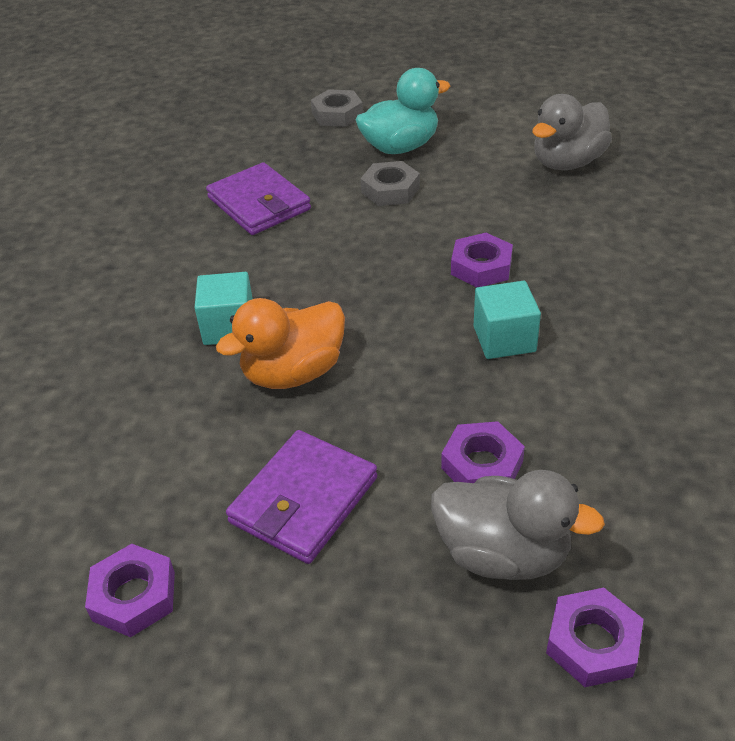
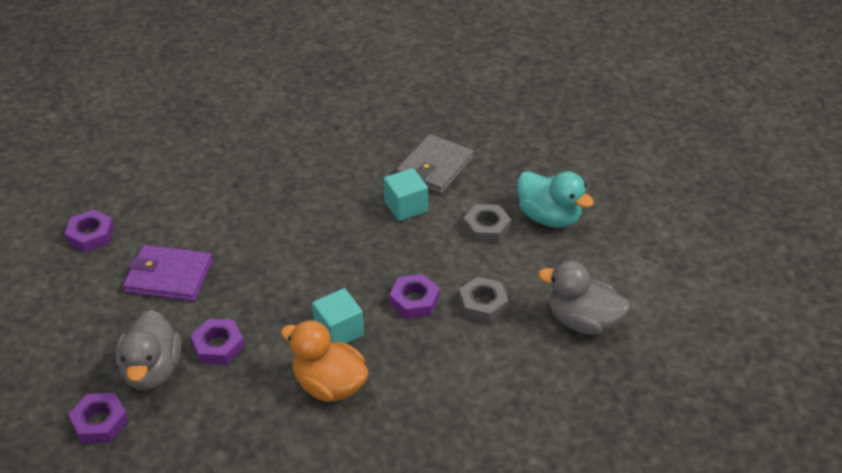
camera: 65 degrees right, 0 degrees up
turquoise cube [194,272,253,345] -> turquoise cube moved to [384,168,428,221]
purple wallet [206,162,311,235] -> grey wallet [396,134,474,194]
orange duck [216,298,345,389] -> orange duck moved to [281,320,368,402]
grey nut [311,89,363,127] -> grey nut moved to [459,277,508,323]

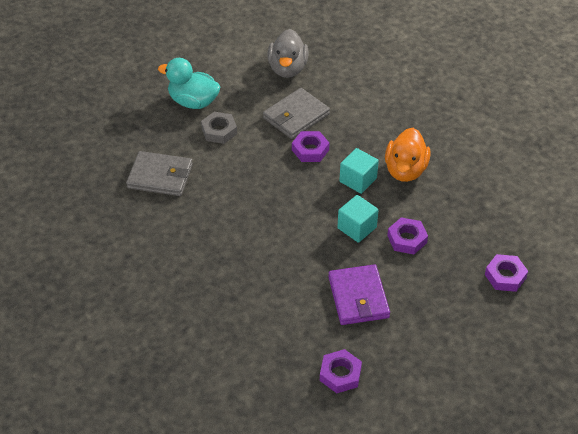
camera: 110 degrees left, 5 degrees up
grey duck [115,310,182,391] -> none
turquoise cube [384,168,428,221] -> turquoise cube moved to [337,195,378,243]
grey nut [459,277,508,323] -> grey wallet [263,88,330,139]
turquoise duck [517,171,594,228] -> turquoise duck turned 90 degrees counterclockwise [158,58,221,109]

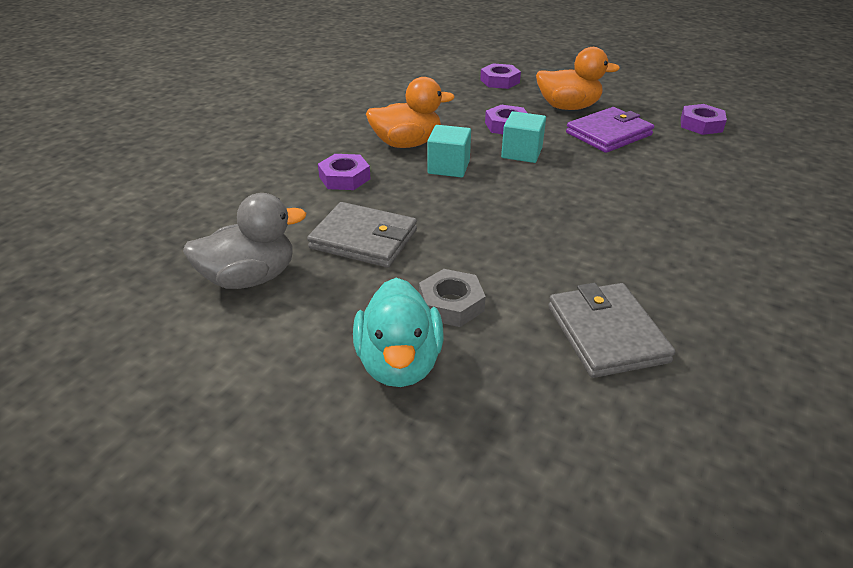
camera: 115 degrees left, 10 degrees down
purple nut [292,131,329,162] -> purple nut moved to [318,154,371,190]
none -> orange duck [536,47,620,110]

